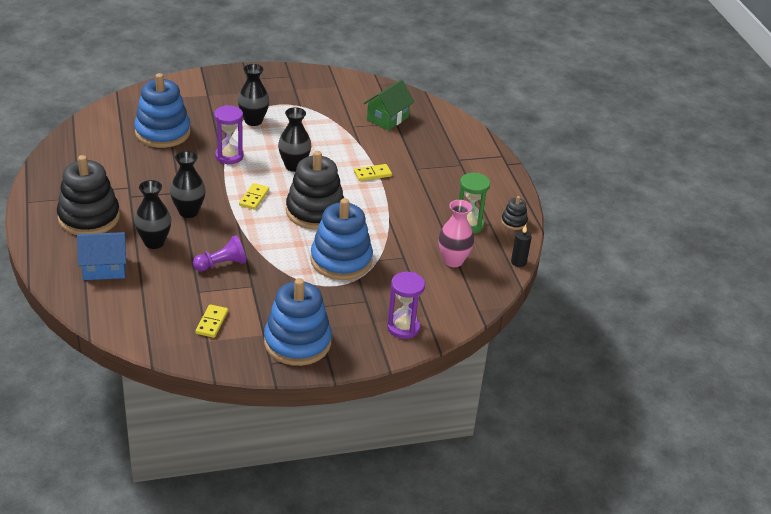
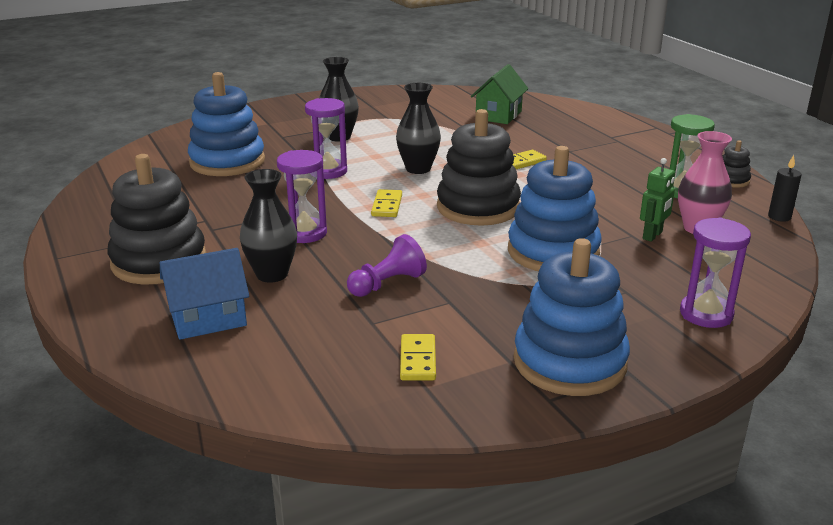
camera: 10 degrees left, 10 degrees down
black vase [170,151,206,218] -> purple hourglass [277,150,327,243]
none -> green robot [640,158,675,242]

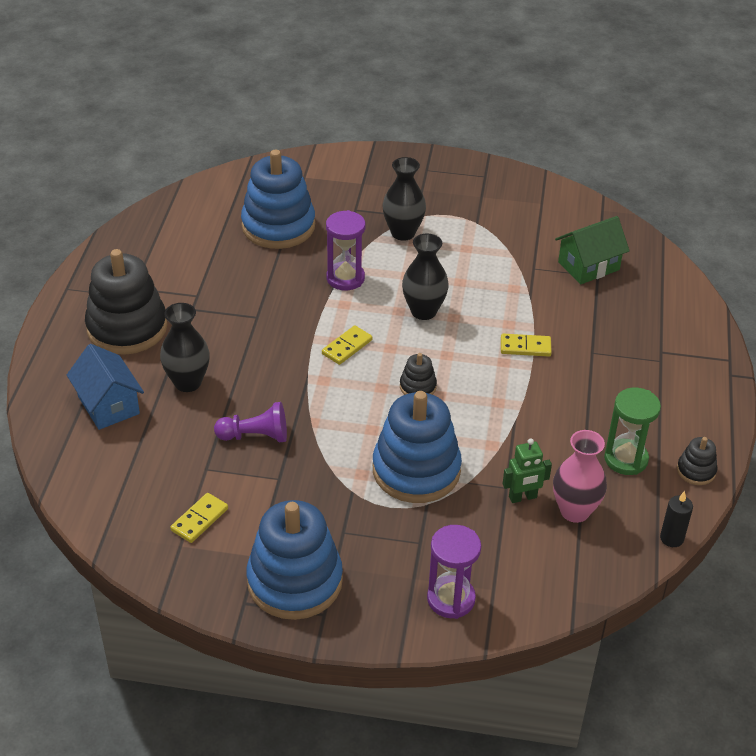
camera: 35 degrees right, 15 degrees up
blue house [160,248,249,340] -> blue house turned 45 degrees clockwise [67,344,144,430]
purple hourglass [277,150,327,243] -> none
black stacking toy [437,109,521,226] -> black stacking toy [400,353,437,395], size x0.44

